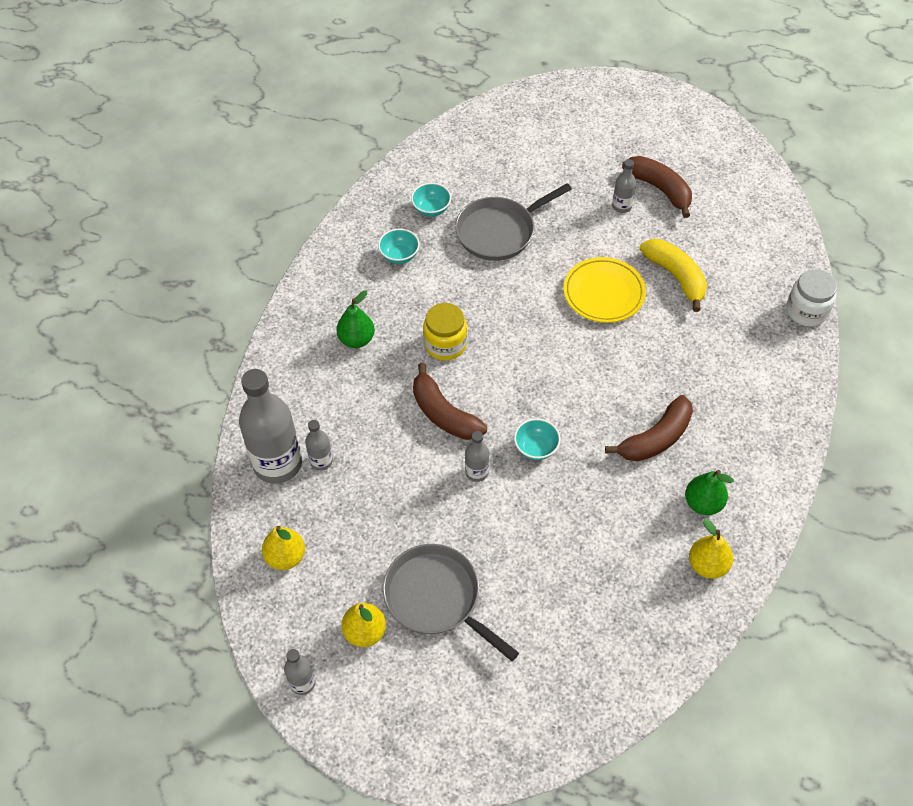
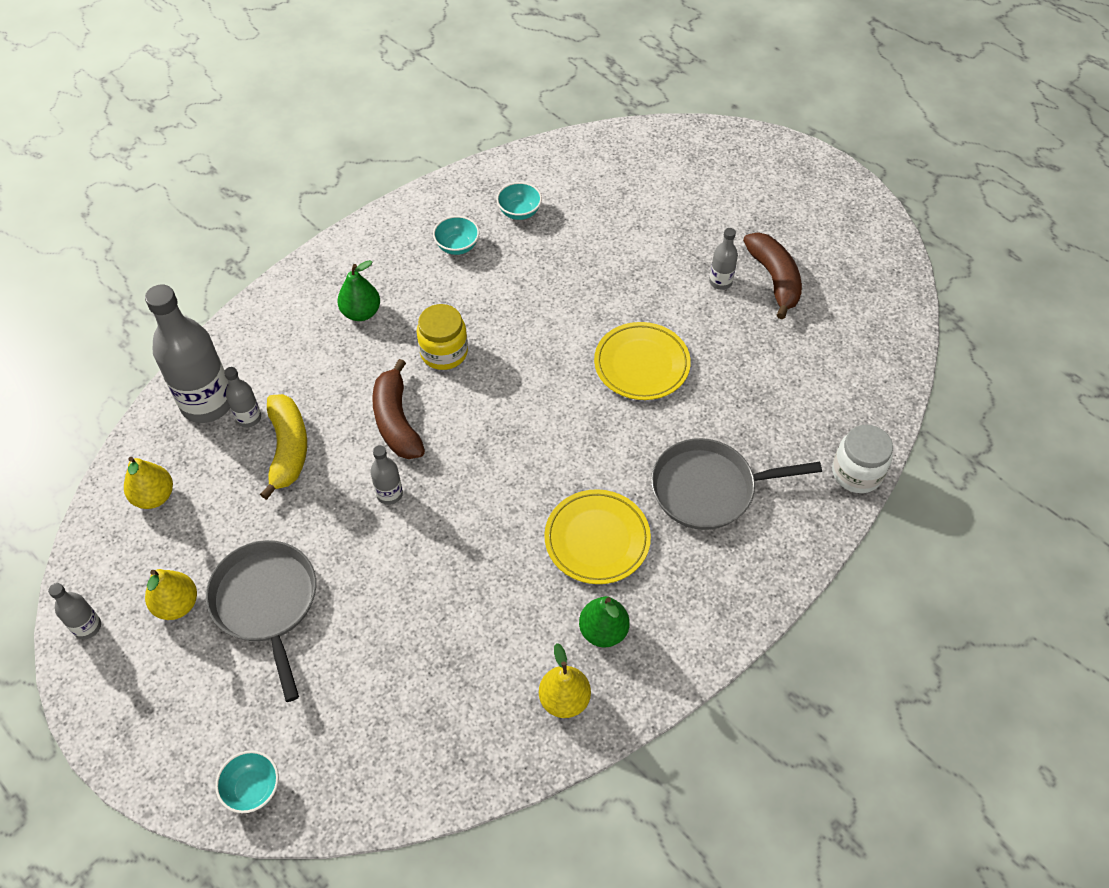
camera: 25 degrees right, 0 degrees up
grey pan [455,183,572,261] -> grey pan moved to [651,438,822,530]
turquoise bowl [514,418,561,460] -> turquoise bowl moved to [215,750,279,813]
brown banana [605,395,693,461] -> yellow plate [544,489,651,584]
yellow banana [640,239,707,312] -> yellow banana moved to [260,394,307,500]

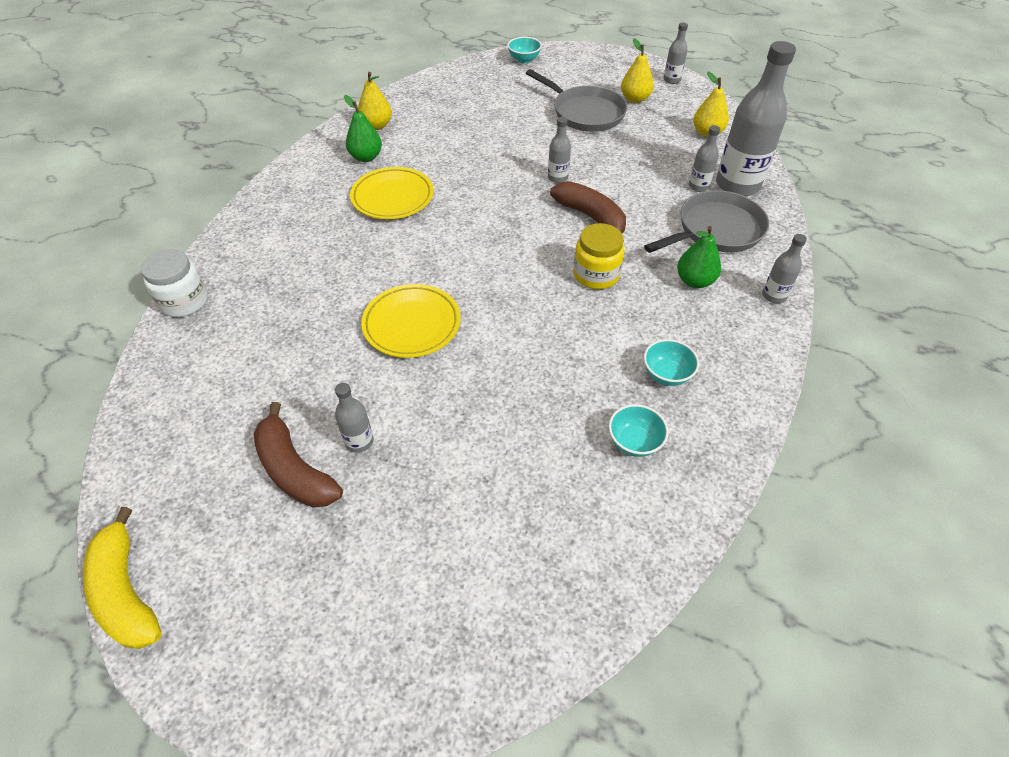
camera: 155 degrees right, 5 degrees down
yellow banana [260,394,307,500] -> yellow banana moved to [83,507,162,649]
grey pan [651,438,822,530] -> grey pan moved to [644,190,769,253]
none -> grey bottle [762,234,807,303]

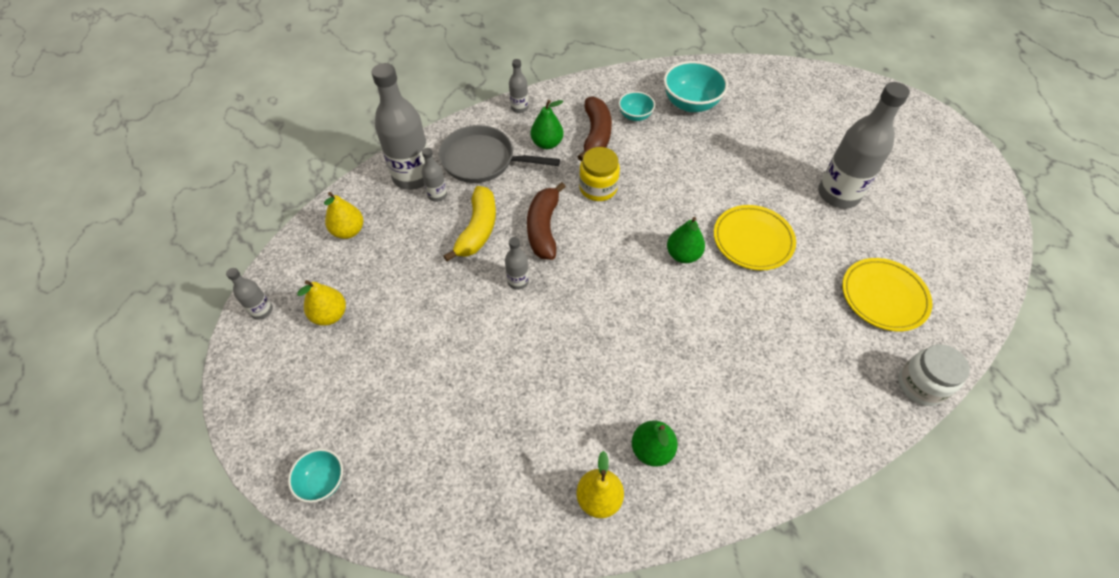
camera: 135 degrees left, 5 degrees up
yellow banana [83,507,162,649] -> yellow banana moved to [443,186,496,262]
brown banana [254,402,343,507] -> brown banana moved to [577,96,612,161]
grey bottle [335,383,374,453] -> grey bottle [818,82,910,209], size x2.14
yellow plate [350,167,434,219] -> yellow plate moved to [842,258,932,332]
grey pan [526,69,627,132] -> none
turquoise bowl [609,404,669,457] -> turquoise bowl [664,61,728,112], size x1.75
none -> green pear [667,217,705,263]

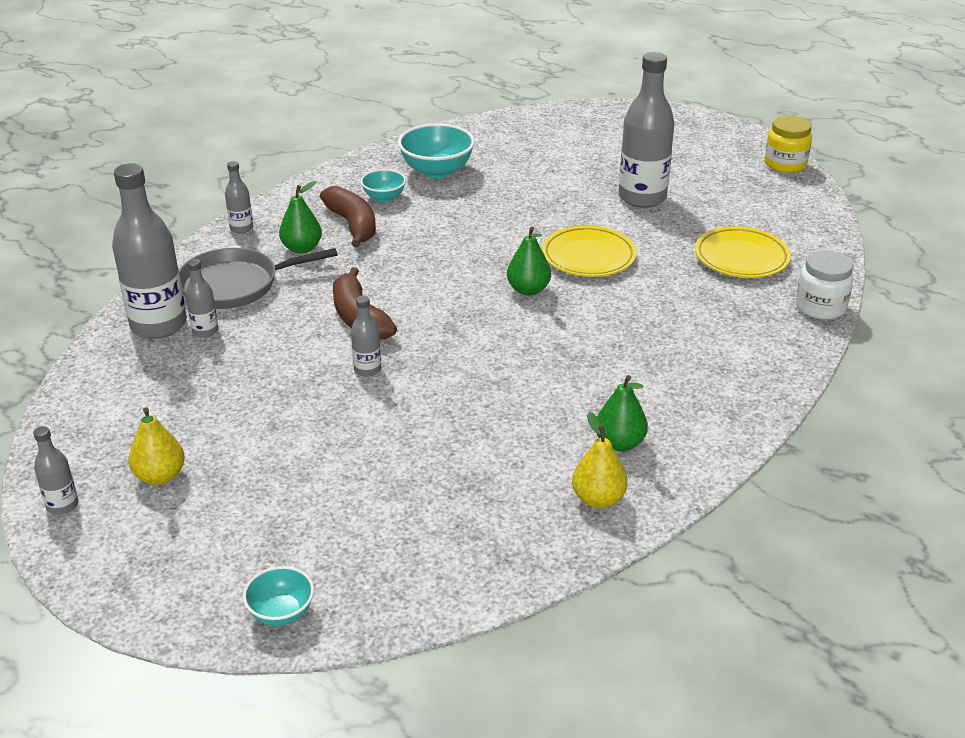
camera: 30 degrees left, 20 degrees down
yellow pear [324,192,363,239] -> none
yellow banana [443,186,496,262] -> none
yellow jar [579,147,620,201] -> yellow jar moved to [765,115,812,173]

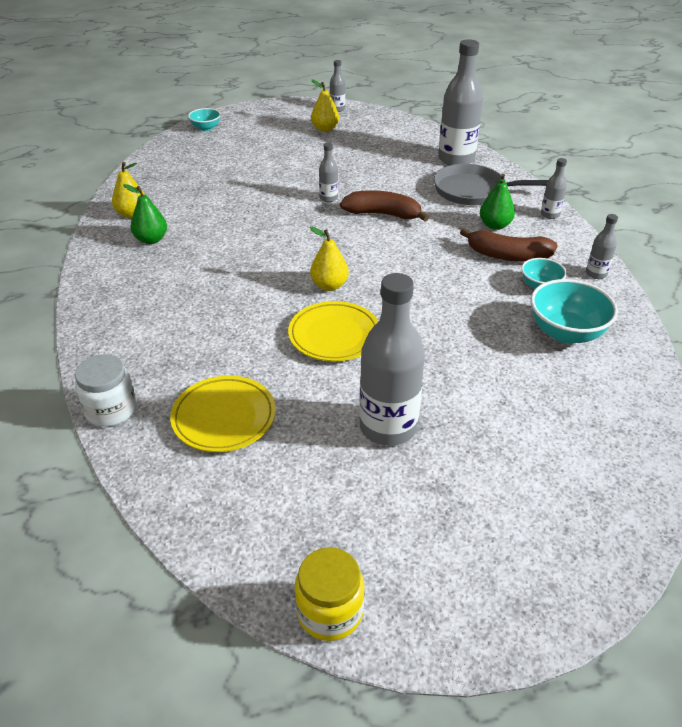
camera: 130 degrees right, 5 degrees up
grey pan [179,248,338,309] -> grey pan turned 105 degrees counterclockwise [434,164,548,205]
grey bottle [185,259,219,338] -> grey bottle moved to [586,214,618,279]
green pear [507,227,551,296] -> yellow pear [310,227,349,291]

